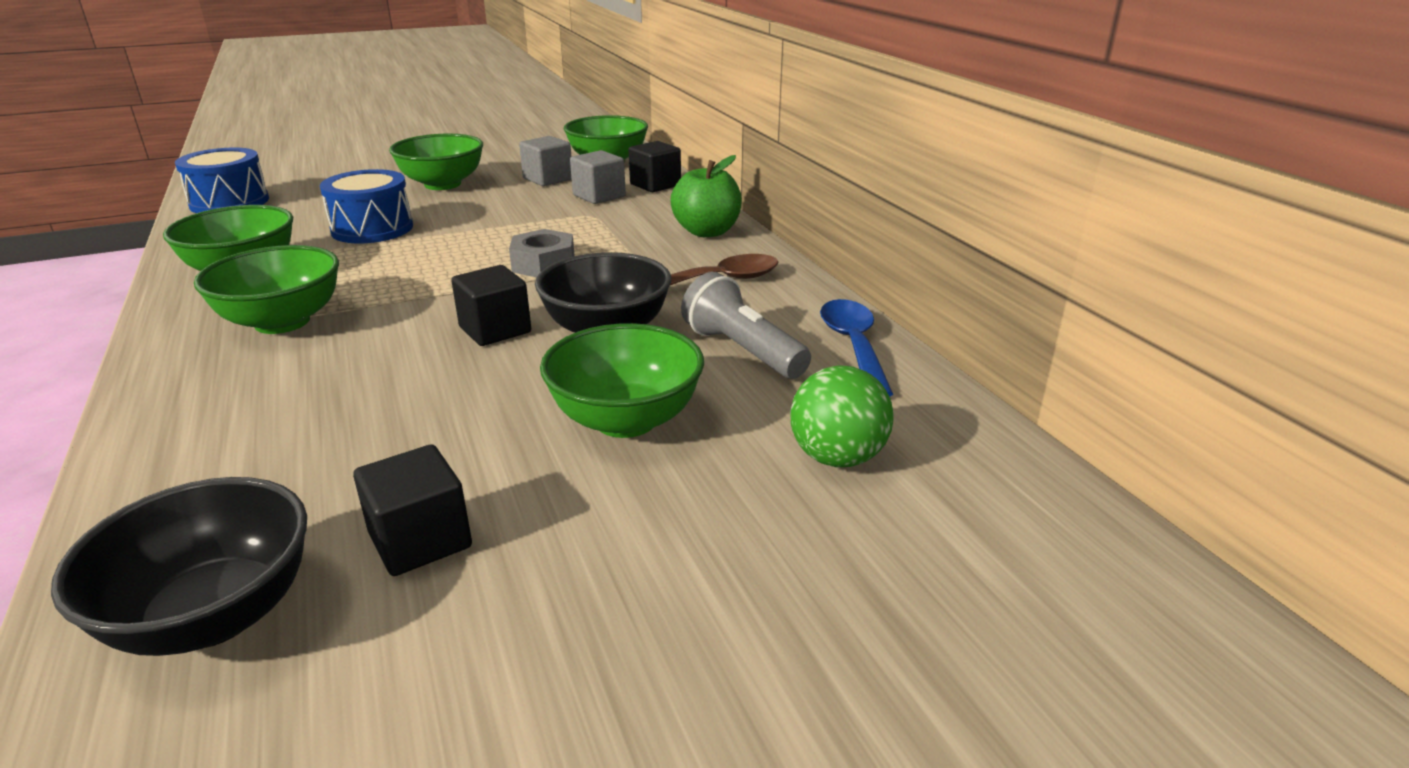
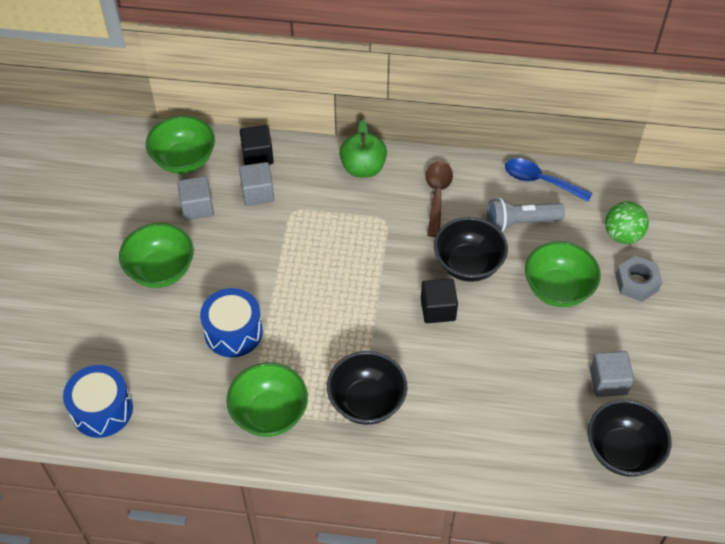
camera: 60 degrees left, 25 degrees up
green bowl [194,245,339,334] -> black bowl [327,351,407,425]
black cube [353,444,472,576] -> grey cube [590,351,634,397]
grey nut [509,229,575,277] -> grey nut moved to [615,256,662,302]

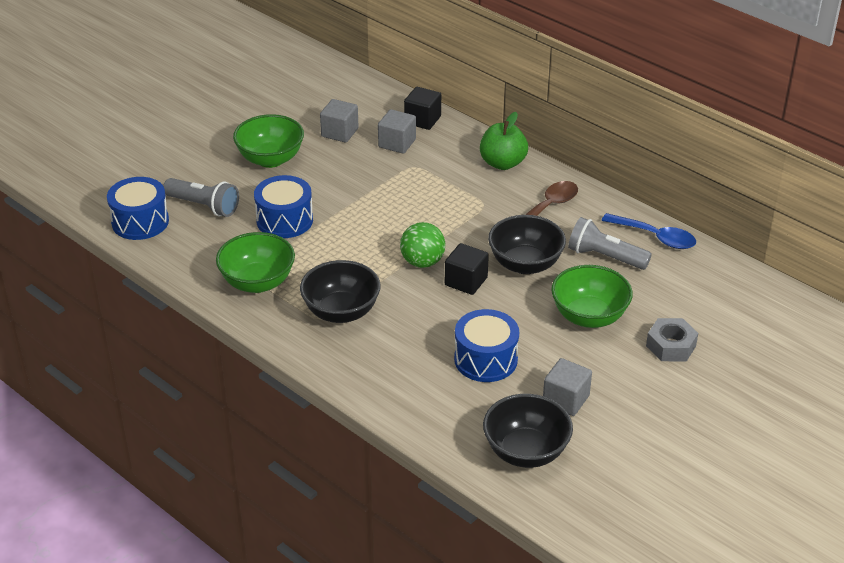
camera: 35 degrees right, 15 degrees down
green bowl [146,115,215,174] -> none
blue spoon [505,158,592,202] -> blue spoon turned 150 degrees clockwise [601,213,696,249]
green ball [605,201,649,244] -> green ball moved to [400,222,445,268]
none -> grey flashlight [163,178,239,217]
none -> blue drum [454,309,519,382]

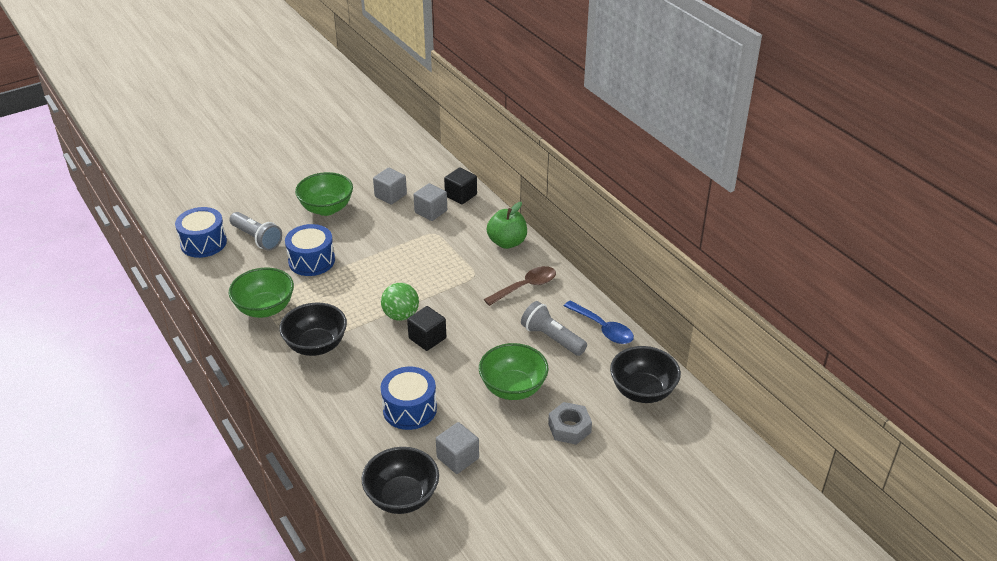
camera: 15 degrees right, 0 degrees up
black bowl [488,215,566,274] -> black bowl moved to [610,346,681,403]

